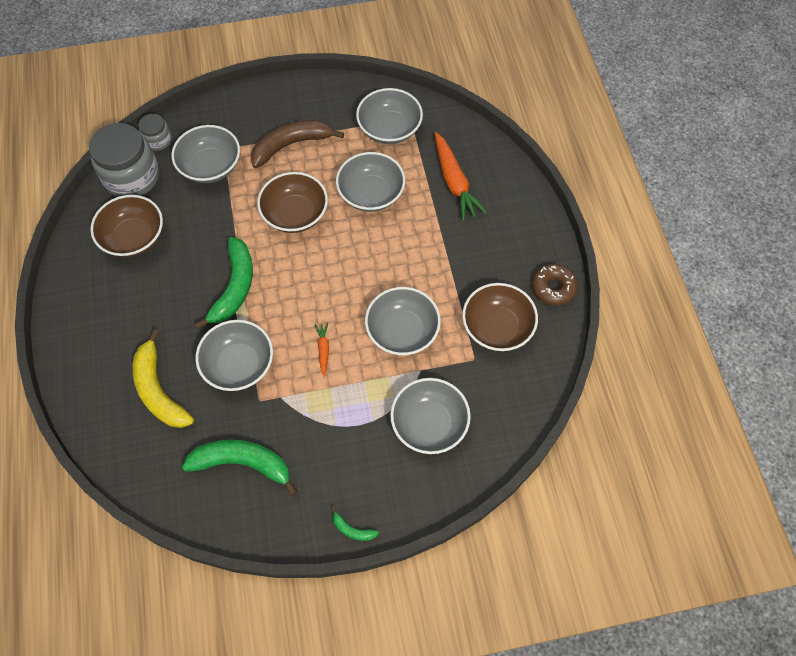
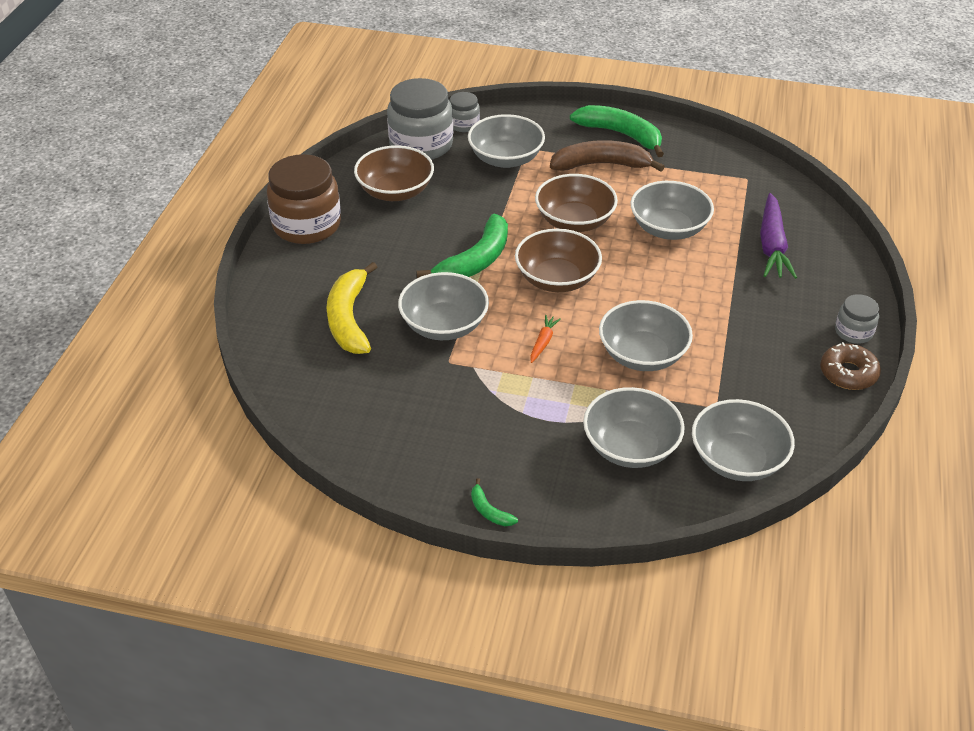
camera: 25 degrees right, 20 degrees down
green banana [182,440,297,496] -> green banana moved to [570,105,664,157]
grey bowl [356,88,423,144] -> grey bowl moved to [692,399,795,481]
orange carrot [435,132,487,221] -> purple carrot [760,193,797,279]
brown bowl [462,283,538,351] -> brown bowl moved to [515,229,602,292]
none -> brown jar [267,154,341,244]
none -> grey jar [835,294,879,344]

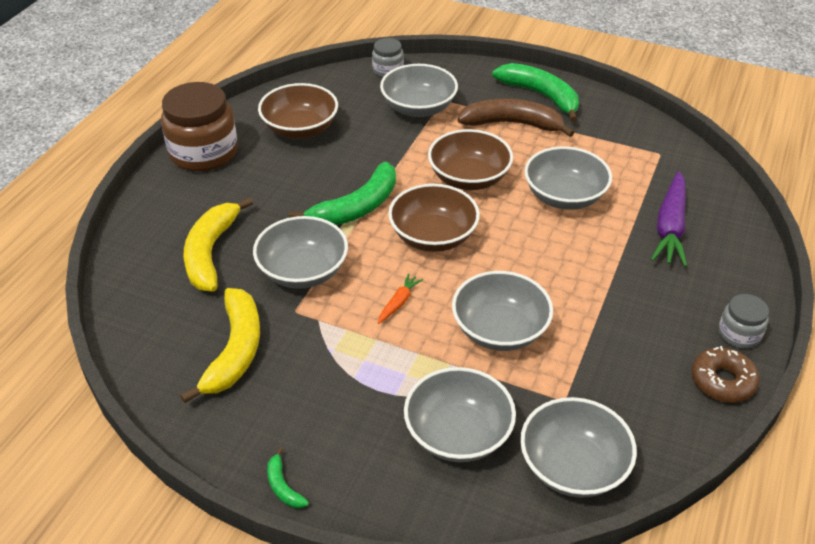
camera: 10 degrees right, 0 degrees up
grey jar [387,78,453,160] -> none
none -> yellow banana [180,288,260,403]

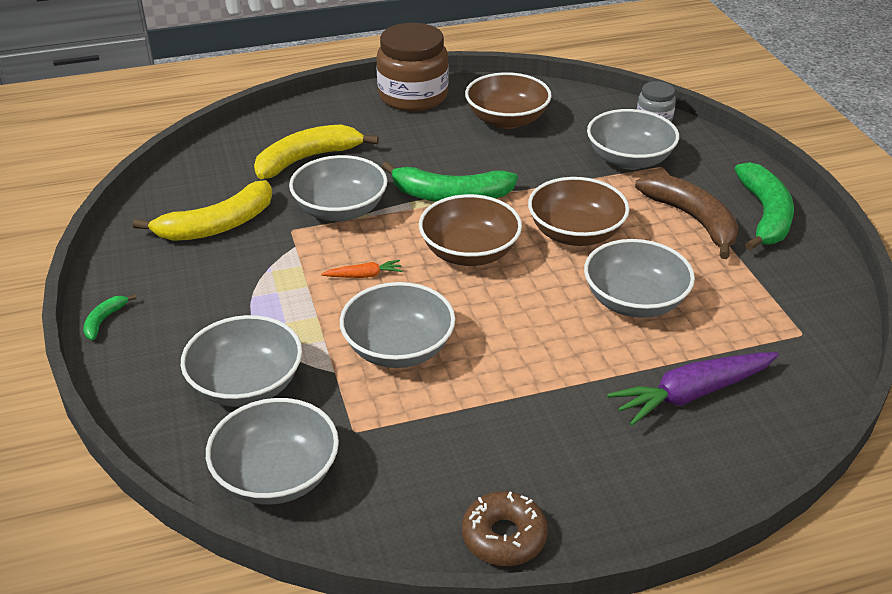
camera: 50 degrees right, 5 degrees down
grey jar [719,294,769,349] -> none

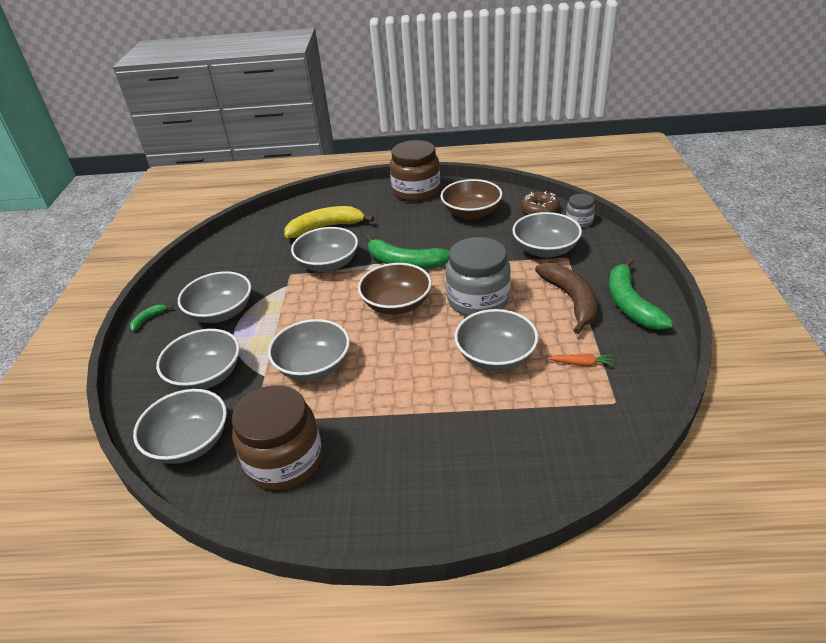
camera: 20 degrees right, 0 degrees up
yellow banana [133,180,272,241] -> none
orange carrot [321,260,403,278] -> orange carrot moved to [548,354,615,366]
brown donut [462,491,548,566] -> brown donut moved to [521,191,560,215]
brown bowl [528,177,629,246] -> grey jar [446,237,511,316]
purple carrot [607,352,779,426] -> none
green banana [735,162,794,251] -> green banana turned 150 degrees clockwise [609,258,674,330]
none -> grey bowl [178,271,251,323]
none -> brown jar [232,385,322,490]

